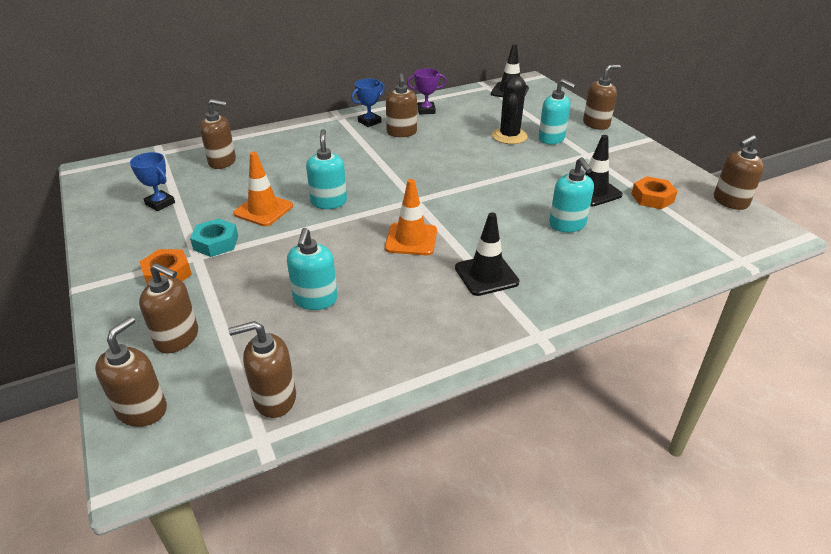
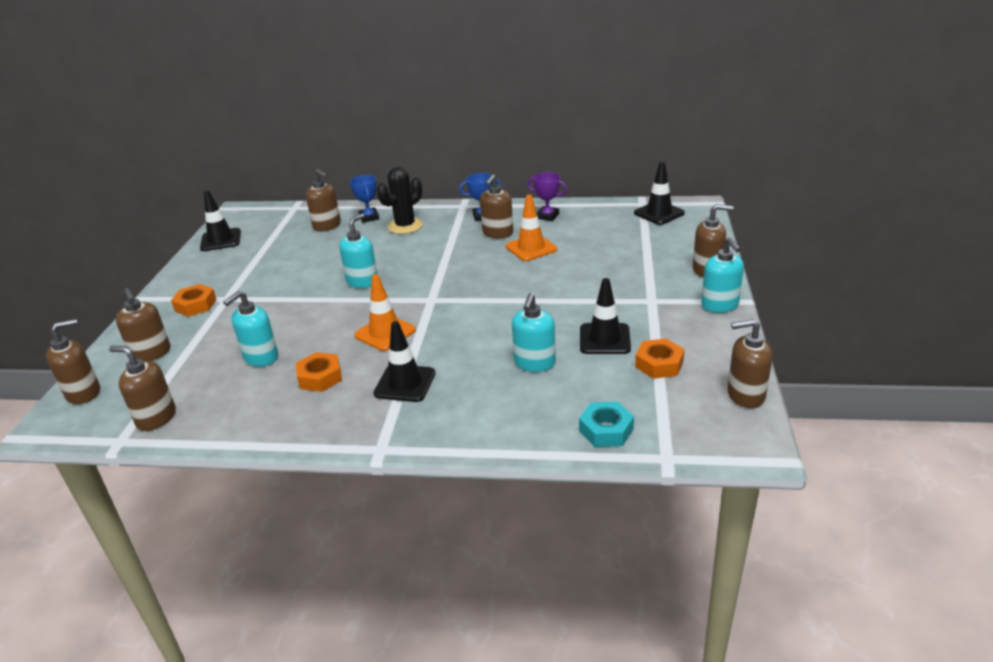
camera: 35 degrees right, 5 degrees down
blue trophy [130,152,175,211] -> blue trophy moved to [350,175,379,223]
turquoise nut [190,218,238,257] -> turquoise nut moved to [579,402,634,447]
orange traffic cone [233,152,293,226] -> orange traffic cone moved to [506,195,557,261]
black cactus [492,75,528,144] -> black cactus moved to [377,167,423,234]
turquoise soap dispenser [538,79,576,144] -> turquoise soap dispenser moved to [701,237,744,313]
none -> black traffic cone [200,190,241,251]
none -> orange nut [296,352,342,392]

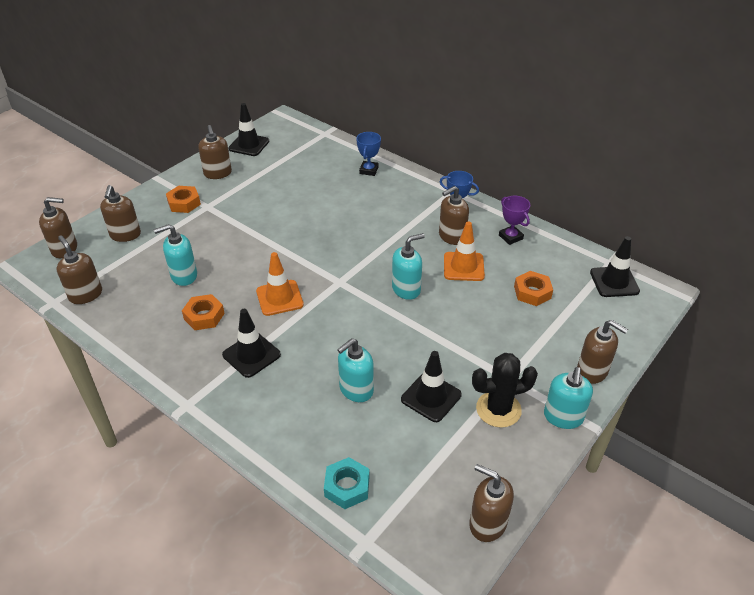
camera: 30 degrees right, 10 degrees up
brown soap dispenser [306,169,341,232] -> brown soap dispenser moved to [198,125,232,179]
turquoise soap dispenser [339,214,377,288] -> turquoise soap dispenser moved to [392,233,425,300]
black cactus [377,167,423,234] -> black cactus moved to [472,353,538,428]
orange nut [635,338,685,379] -> orange nut moved to [514,271,553,306]

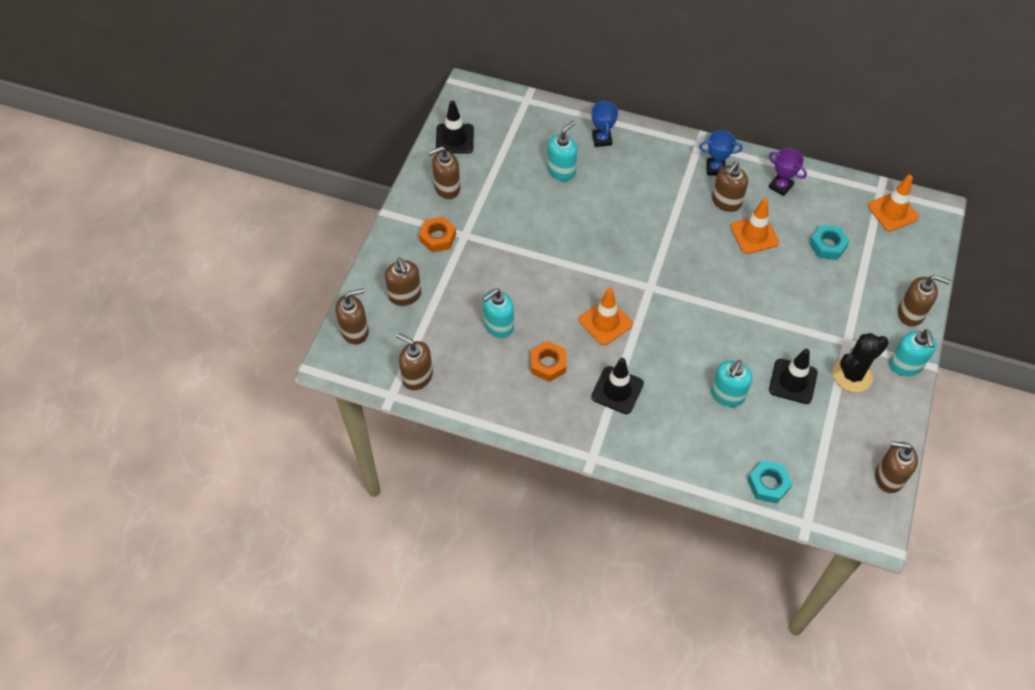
camera: 20 degrees left, 15 degrees up
brown soap dispenser [198,125,232,179] -> brown soap dispenser turned 105 degrees clockwise [428,146,460,199]
turquoise soap dispenser [392,233,425,300] -> turquoise soap dispenser moved to [547,121,577,181]
orange nut [514,271,553,306] -> turquoise nut [809,225,850,260]
black traffic cone [590,236,640,297] -> orange traffic cone [868,175,919,232]

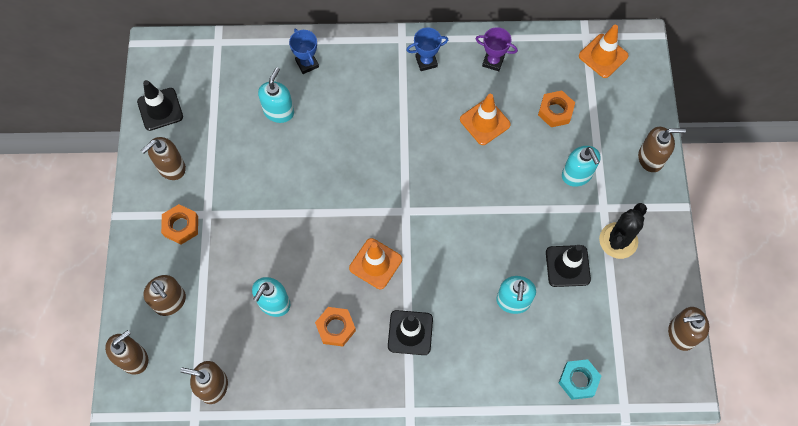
camera: 20 degrees left, 10 degrees up
brown soap dispenser [712,161,748,212] -> none
turquoise nut [809,225,850,260] -> orange nut [538,91,575,127]
turquoise soap dispenser [889,329,937,376] -> turquoise soap dispenser moved to [562,146,601,187]

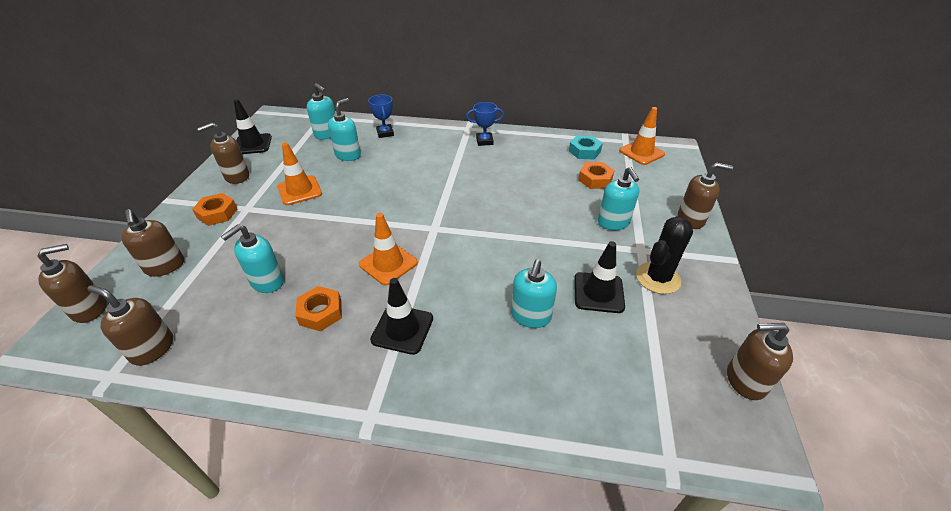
camera: 10 degrees right, 25 degrees down
orange traffic cone [460,94,511,145] -> orange traffic cone moved to [278,143,322,205]
purple trophy [476,27,518,71] -> none
turquoise nut [559,359,601,400] -> turquoise nut moved to [569,135,603,159]
none -> turquoise soap dispenser [307,83,335,140]

